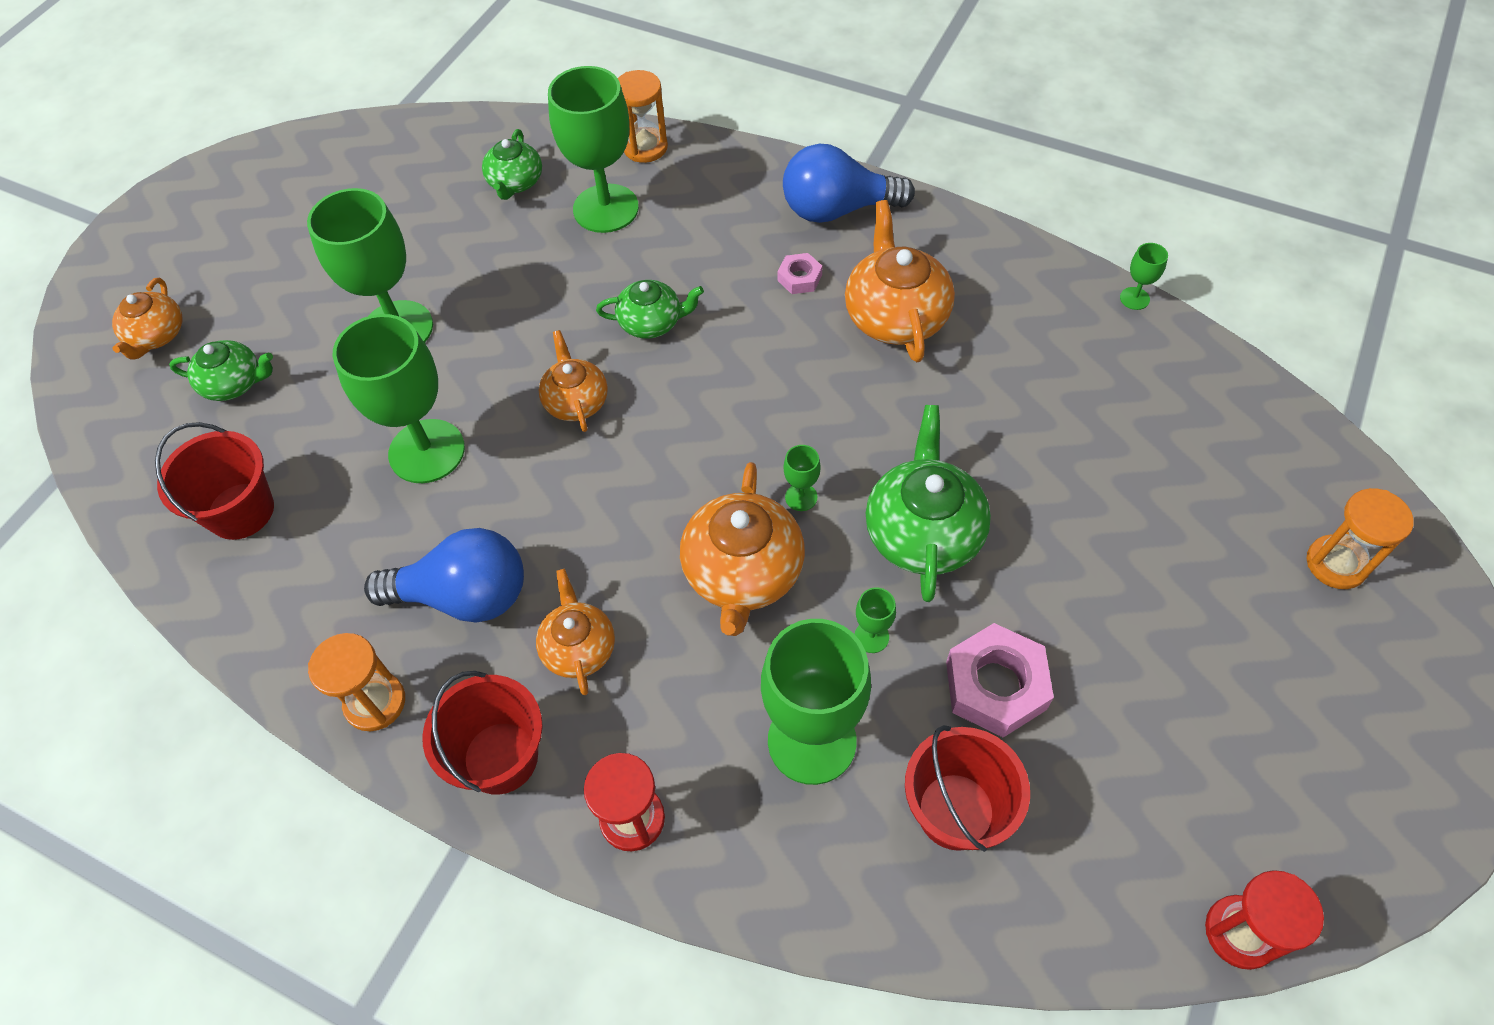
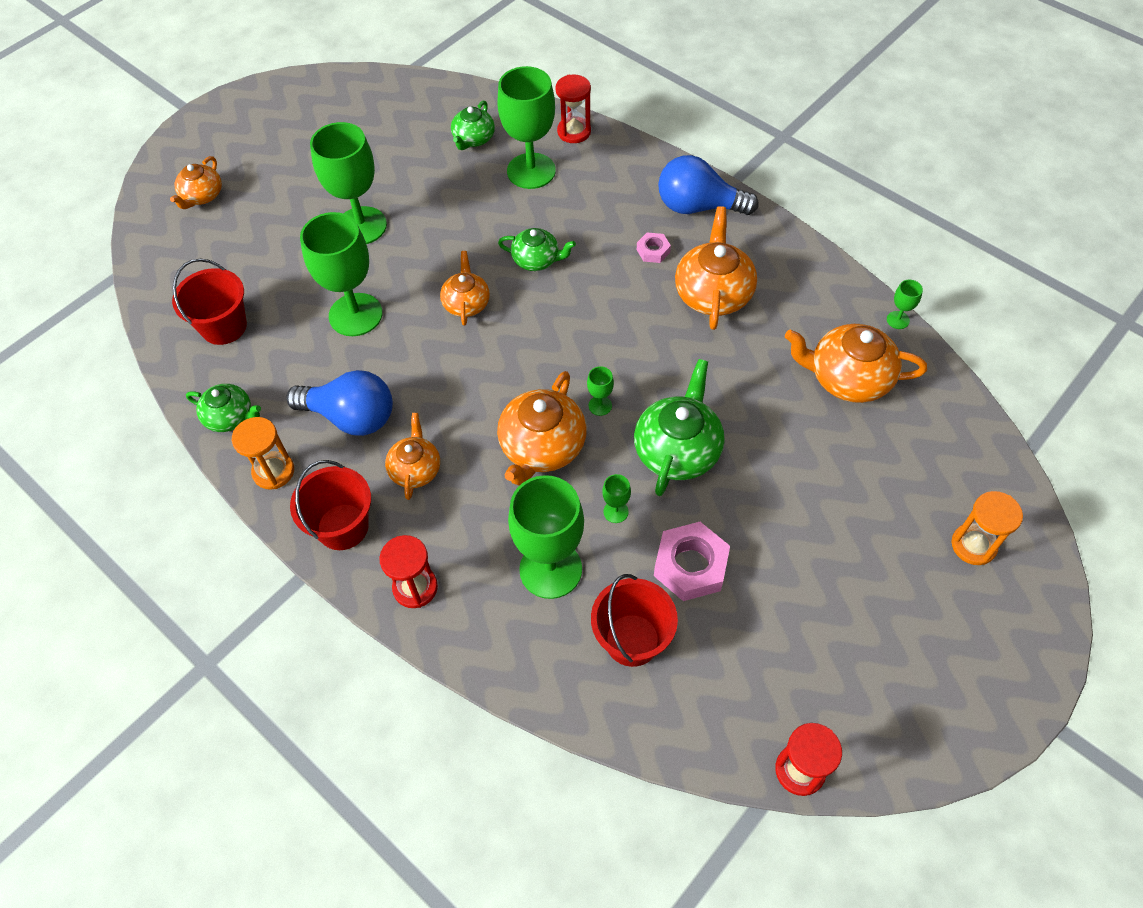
camera: 15 degrees right, 0 degrees up
green teapot [169,340,273,401] -> green teapot moved to [186,384,261,432]
orange hourglass [618,70,668,163] -> red hourglass [555,75,591,143]
none -> orange teapot [785,324,927,403]

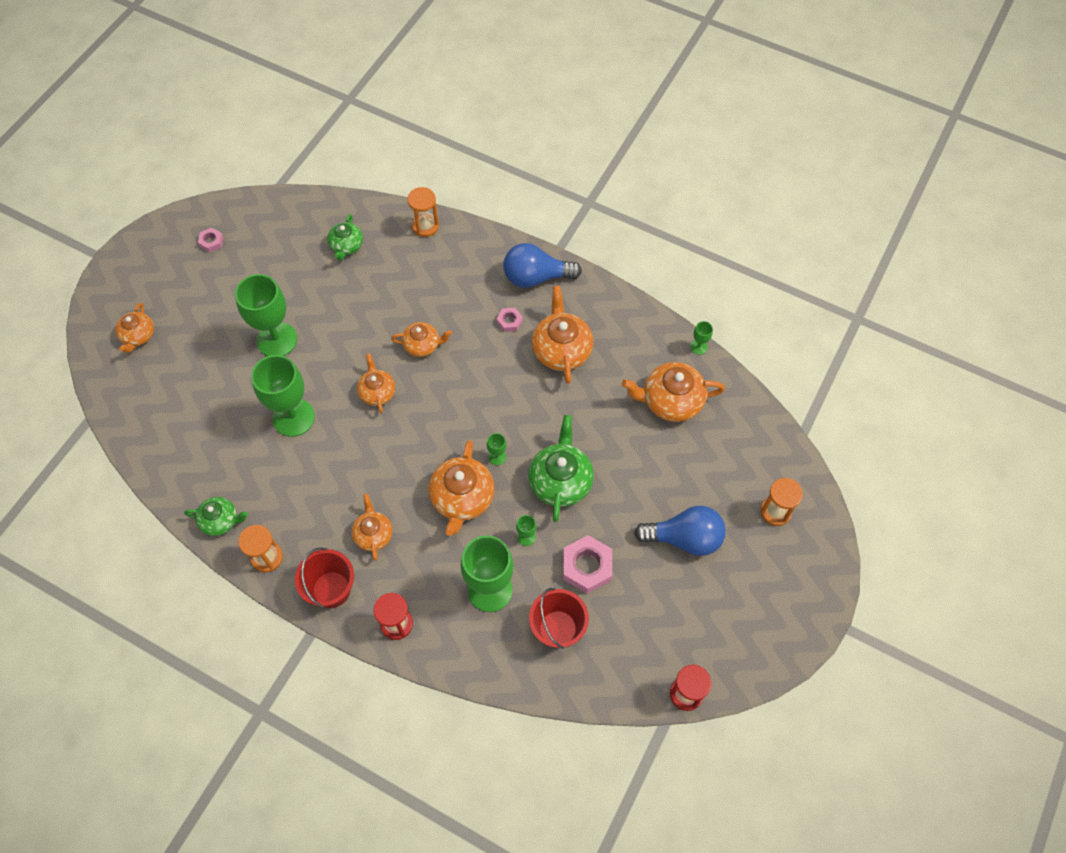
camera: 15 degrees left, 5 degrees up
red bucket [172,258,247,345] -> none
blue light bulb [286,370,393,436] -> blue light bulb moved to [634,506,726,556]
green goblet [498,66,556,189] -> none
green teapot [498,228,576,271] -> orange teapot [391,322,452,357]
red hourglass [555,75,591,143] -> orange hourglass [407,187,439,237]
none -> pink nut [198,228,224,253]

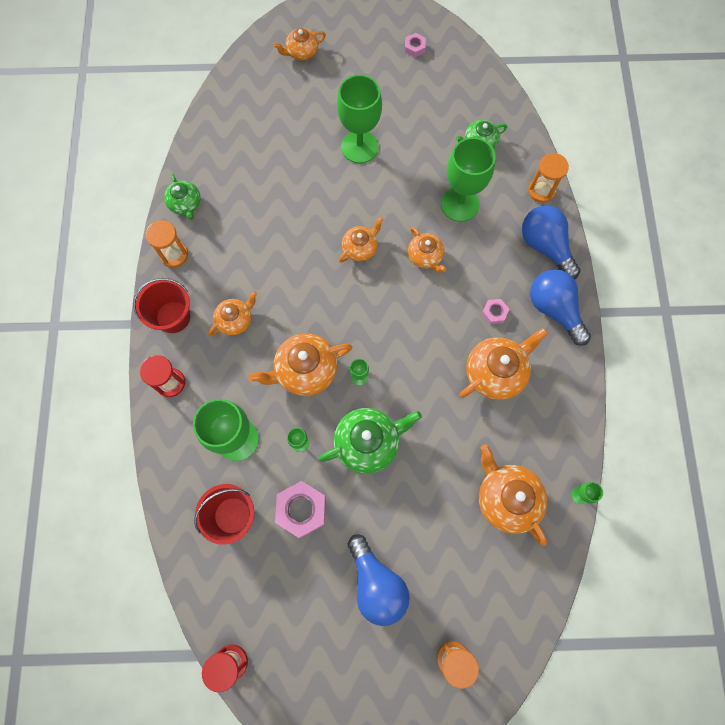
camera: 60 degrees right, 10 degrees up
green goblet [251,355,315,437] -> green goblet moved to [441,137,496,222]
none -> blue light bulb [522,205,580,279]

